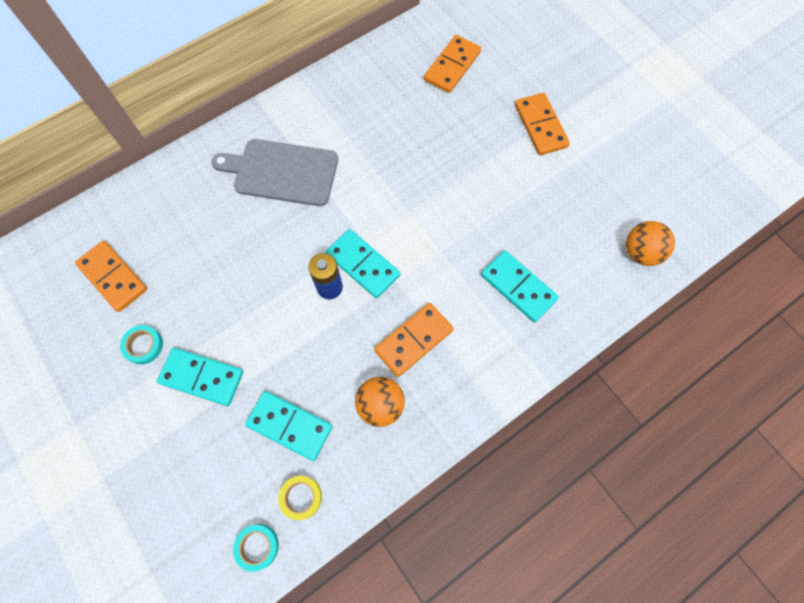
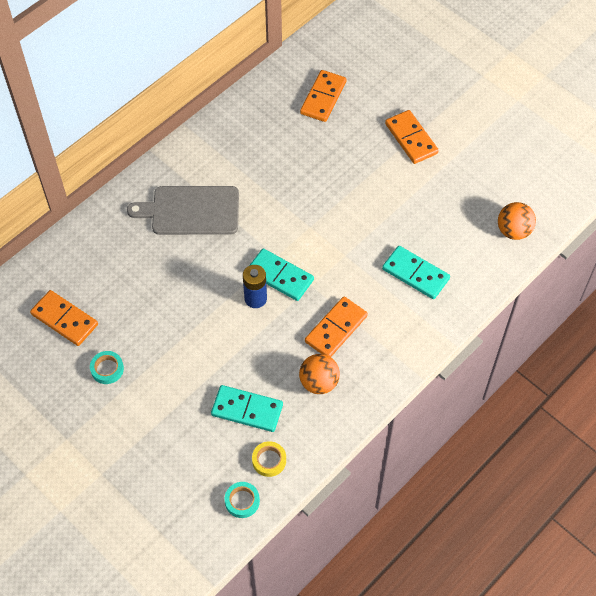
camera: 10 degrees left, 10 degrees down
turquoise domino [157,348,243,406] -> none

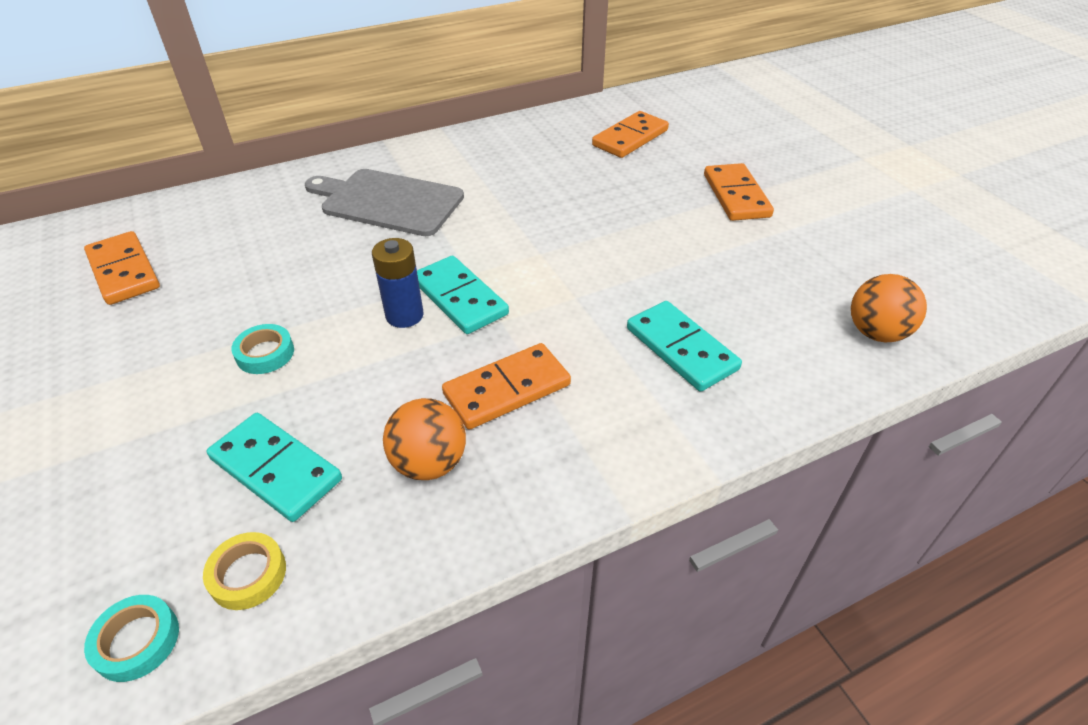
camera: 20 degrees right, 15 degrees down
turquoise tape [90,351,124,384] -> turquoise tape moved to [231,324,294,374]

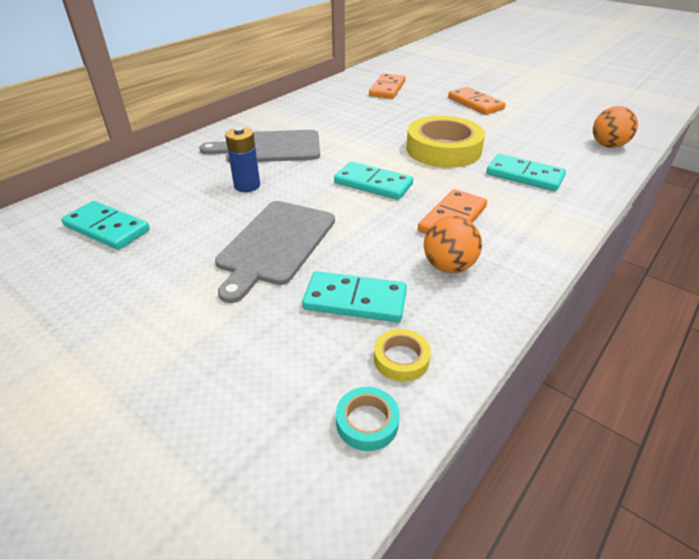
camera: 25 degrees left, 5 degrees down
orange domino [84,231,160,305] -> turquoise domino [61,201,150,250]
turquoise tape [231,324,294,374] -> grey cutting board [215,201,335,303]
blue battery [372,238,424,328] -> blue battery moved to [225,127,260,192]
none -> yellow tape [406,116,485,168]

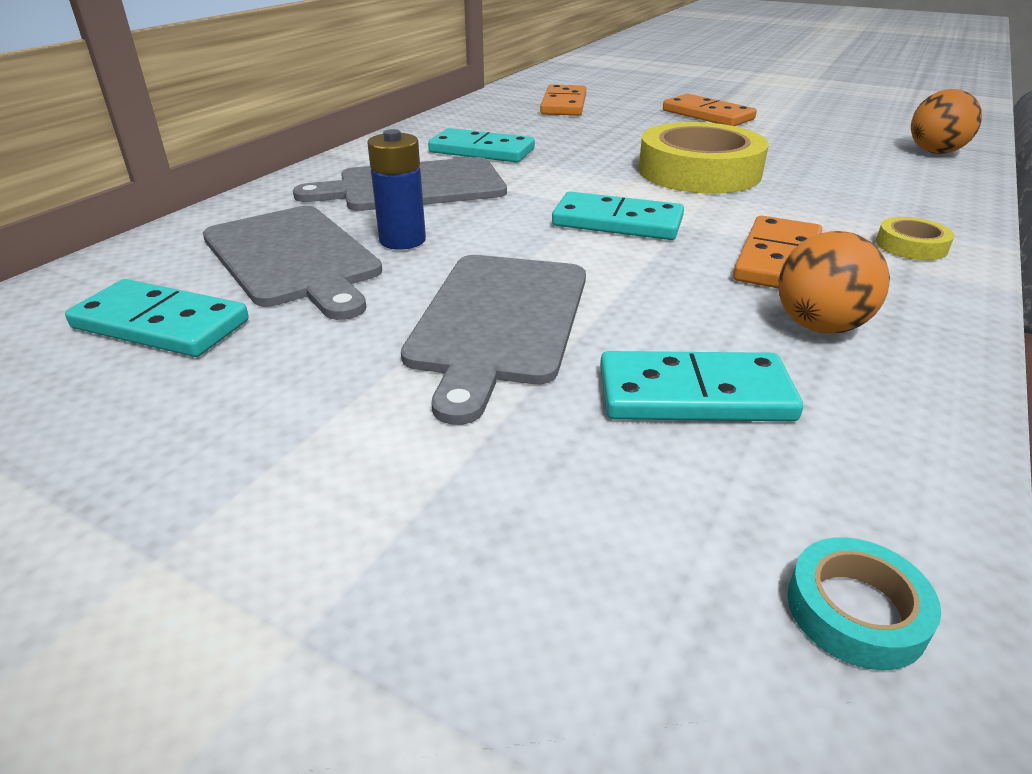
camera: 10 degrees left, 5 degrees down
yellow tape [374,329,431,382] -> yellow tape moved to [876,217,954,260]
turquoise domino [486,154,566,191] -> turquoise domino moved to [428,128,535,163]
none -> grey cutting board [203,206,382,320]

